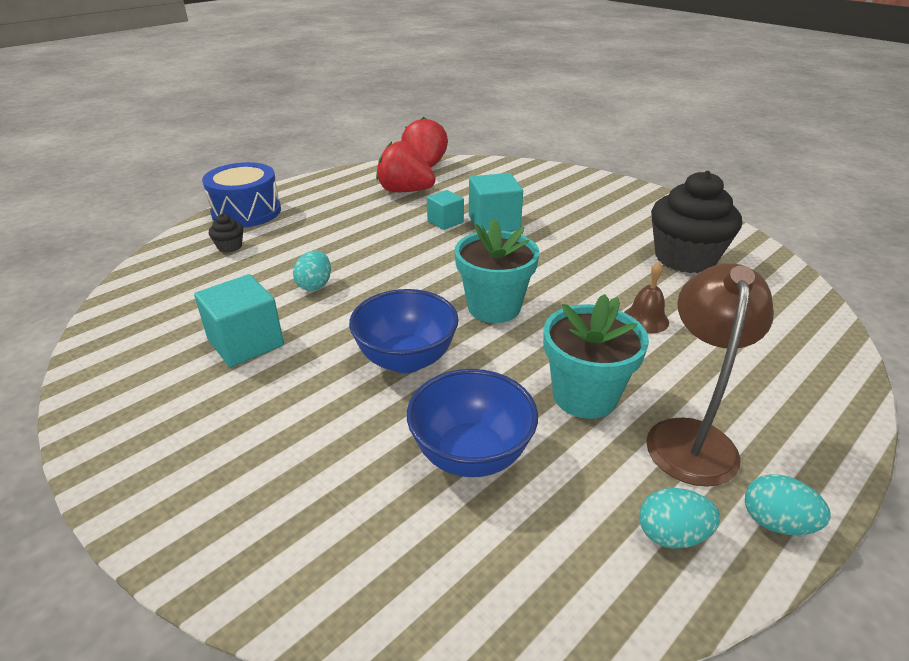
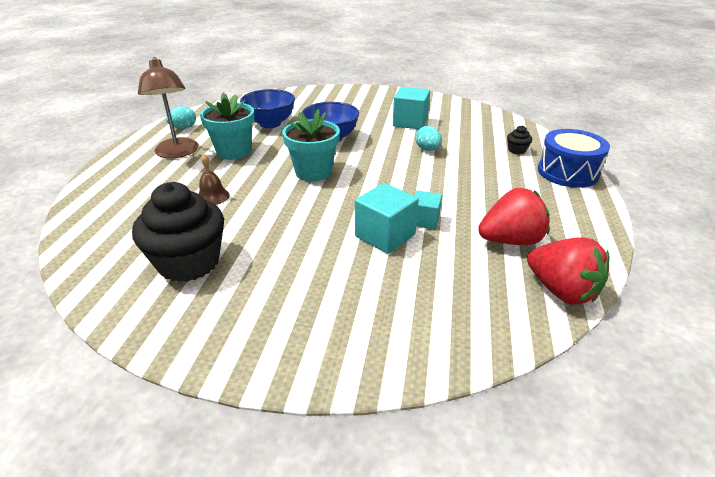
camera: 145 degrees right, 0 degrees up
turquoise egg [745,474,831,535] -> none

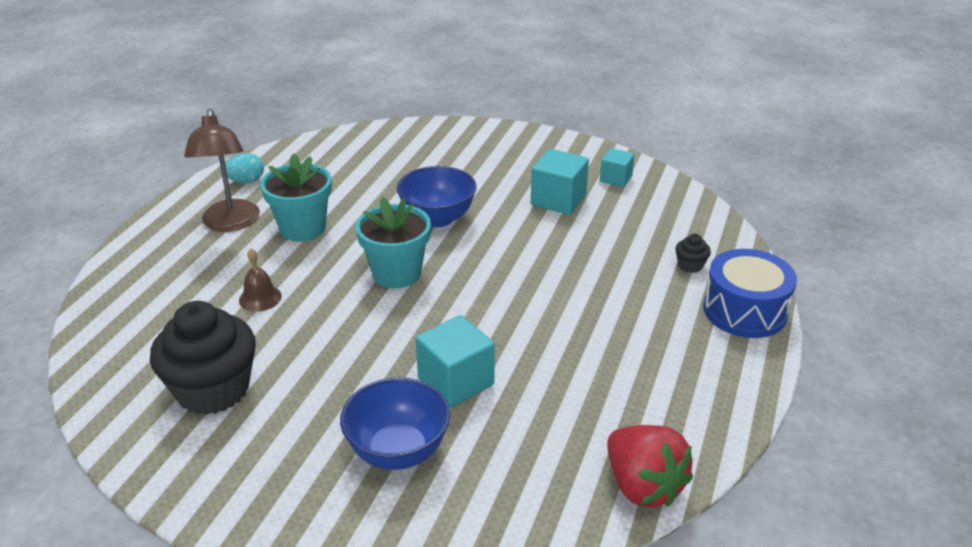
camera: 10 degrees right, 0 degrees up
blue bowl [240,89,295,128] -> blue bowl moved to [340,377,450,470]
turquoise cube [414,191,442,230] -> turquoise cube moved to [600,148,635,187]
turquoise egg [415,126,442,151] -> none
red strawberry [478,188,549,245] -> none

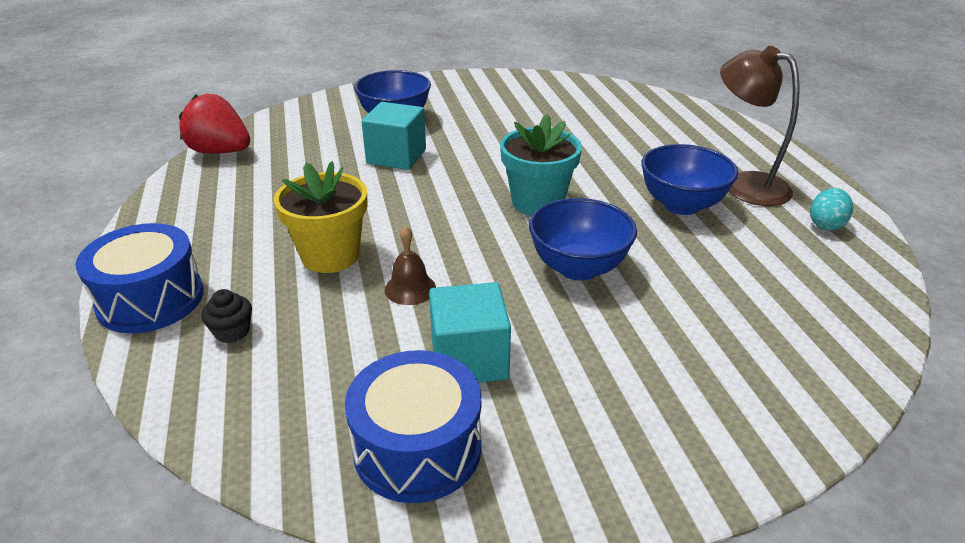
camera: 145 degrees right, 0 degrees up
black cupcake [150,301,256,415] -> none
brown bell [239,248,282,312] -> brown bell moved to [385,226,436,305]
turquoise flower pot [260,154,332,241] -> blue bowl [641,144,738,215]
turquoise cube [600,148,635,187] -> blue drum [345,350,482,503]
none -> yellow flower pot [274,161,368,273]

